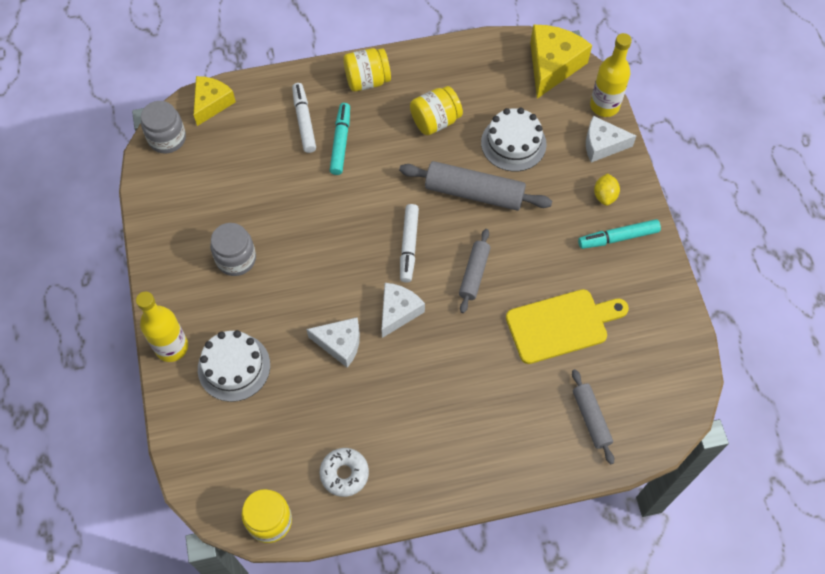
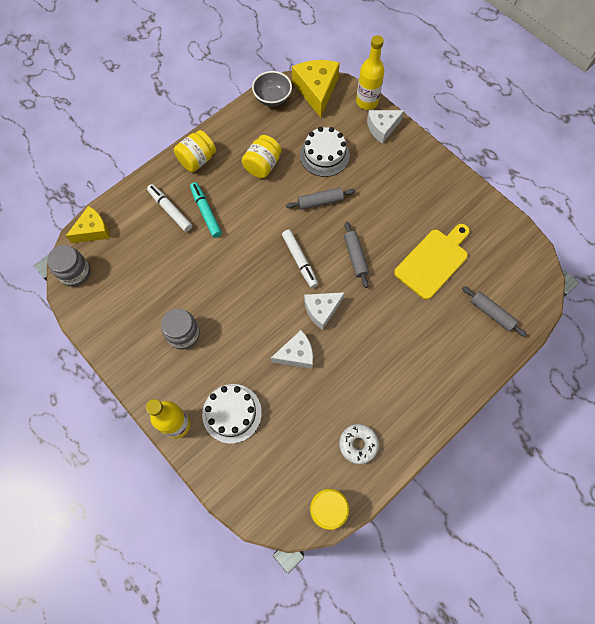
camera: 30 degrees left, 5 degrees up
yellow cheese [194,76,236,126] -> yellow cheese turned 60 degrees clockwise [66,206,110,243]
white cheese [381,283,425,338] -> white cheese turned 120 degrees counterclockwise [304,292,345,330]
grey rolling pin [399,161,552,211] -> grey rolling pin [286,187,355,210], size x0.59
turquoise marker [578,219,661,249] -> none
yellow lemon [594,173,620,206] -> none
none -> grey bowl [252,71,292,106]

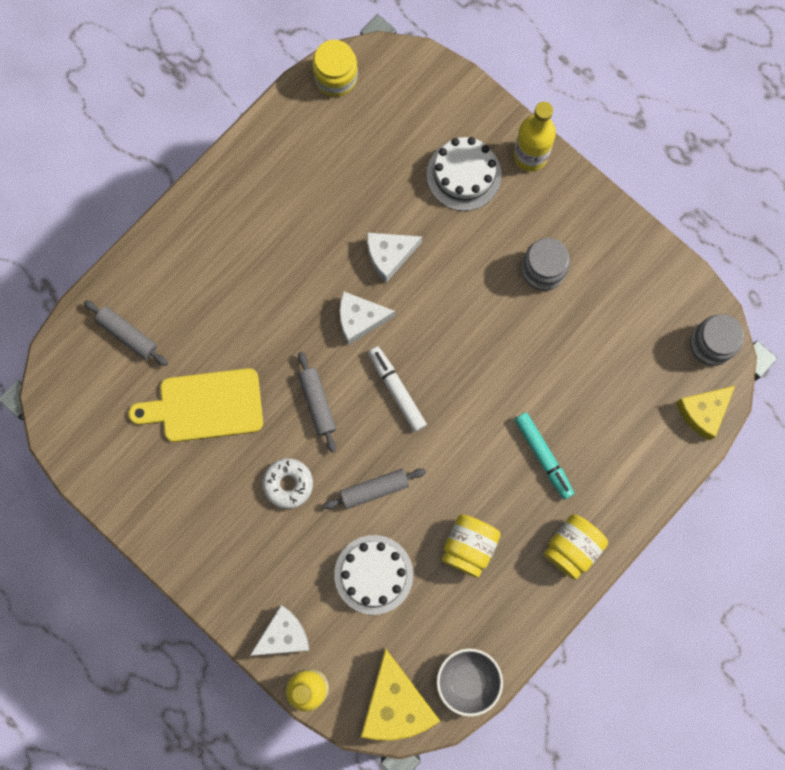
camera: 175 degrees right, 10 degrees up
white marker [147,184,192,232] -> none
white cheese [304,292,345,330] -> white cheese turned 150 degrees counterclockwise [340,291,395,345]
white donut [339,424,379,464] -> white donut moved to [262,458,313,509]
yellow cutting board [394,224,470,300] -> yellow cutting board turned 45 degrees clockwise [128,368,263,442]

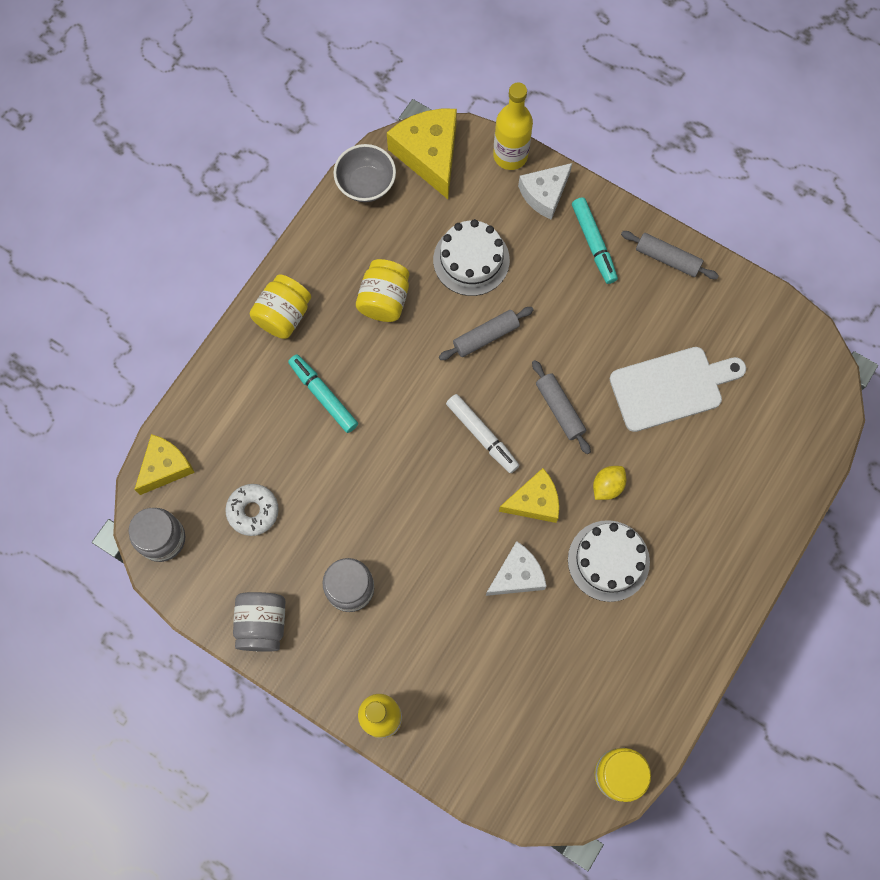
camera: 170 degrees right, 5 degrees down
grey rolling pin [84,300,168,366] -> grey rolling pin moved to [621,231,719,279]
yellow cutting board [128,368,263,442] -> white cutting board [610,347,746,432]
white donut [262,458,313,509] -> white donut moved to [225,484,279,536]
white cheese [340,291,395,345] -> yellow cheese [499,468,559,523]
white cake [427,137,502,211] -> white cake moved to [568,520,650,602]
none -> grey jar [233,592,286,652]
none -> turquoise marker [572,197,618,284]
none -> yellow lemon [593,466,626,500]

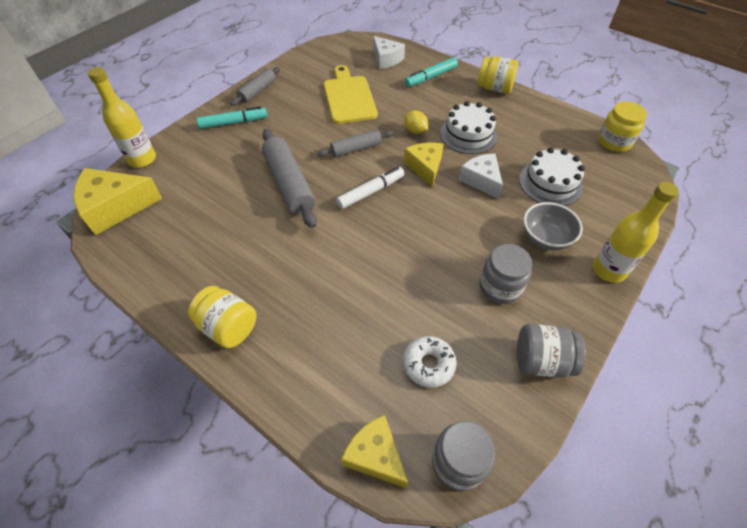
camera: 85 degrees left, 20 degrees down
turquoise marker [288,354,358,433] -> turquoise marker moved to [405,57,458,87]
grey bowl [334,144,396,202] -> grey bowl moved to [524,202,583,250]
yellow jar [356,259,409,322] -> yellow jar moved to [477,56,519,94]
white cake [433,219,510,296] -> white cake moved to [519,147,585,206]
grey rolling pin [439,307,534,360] -> grey rolling pin [262,129,317,228], size x1.68
white cheese [518,163,572,220] -> white cheese moved to [373,36,405,69]
white cutting board [610,347,746,432] -> yellow cutting board [324,65,378,124]

